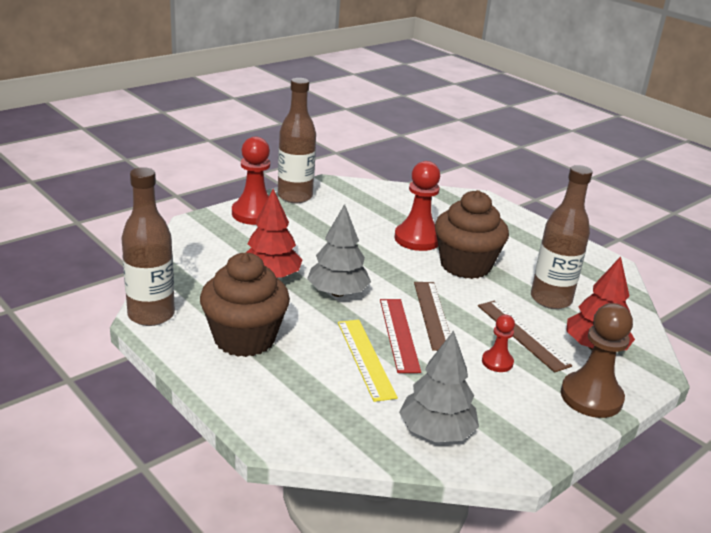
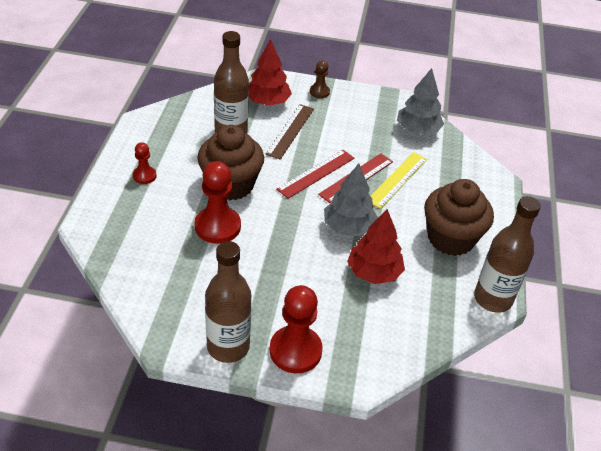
camera: 130 degrees left, 15 degrees up
brown ruler [414,282,450,351] -> red ruler [276,150,354,199]
red pawn [482,315,515,372] -> red pawn moved to [133,142,157,184]
brown pawn [561,303,633,418] -> brown pawn [310,61,330,98], size x0.54

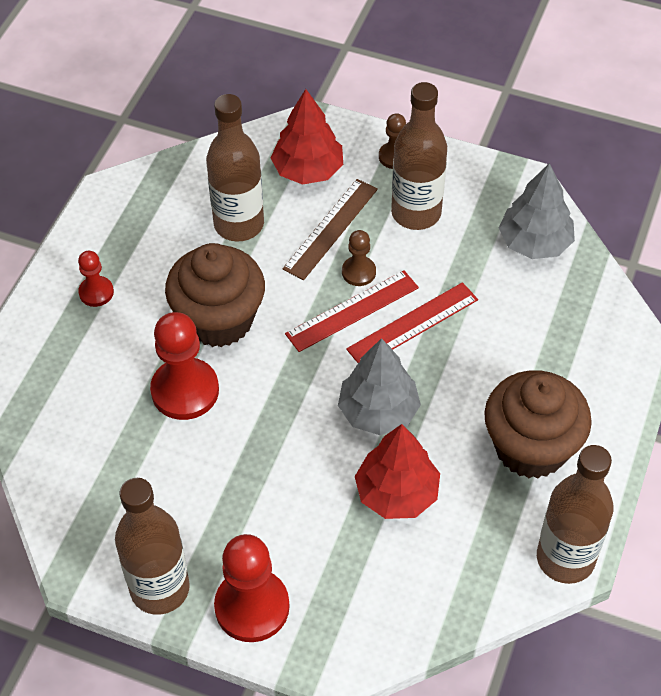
camera: 15 degrees right, 10 degrees up
yellow ruler [371,152,427,209] -> none
none -> brown pawn [342,230,376,286]
none -> brown bottle [391,82,447,230]

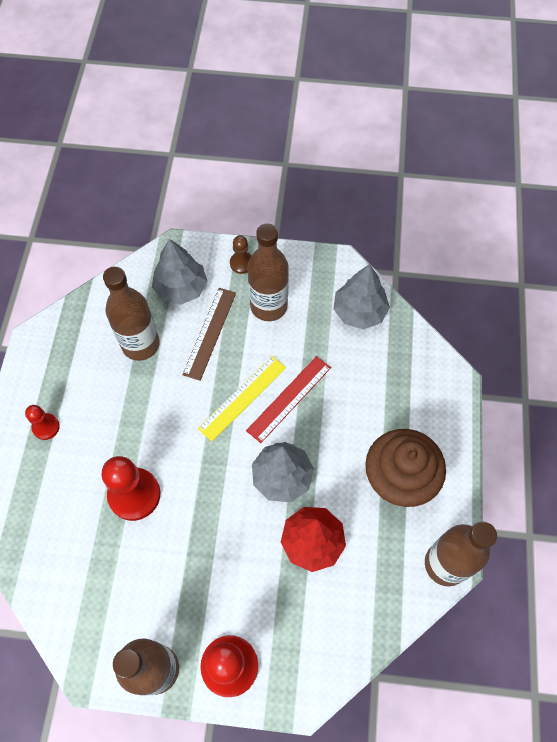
camera: 15 degrees left, 10 degrees up
brown cupcake [165,243,265,347] -> none
red tree [271,89,343,185] -> grey tree [152,239,207,305]
red ruler [285,270,419,352] -> yellow ruler [198,356,286,442]
brown pawn [342,230,376,286] -> none

